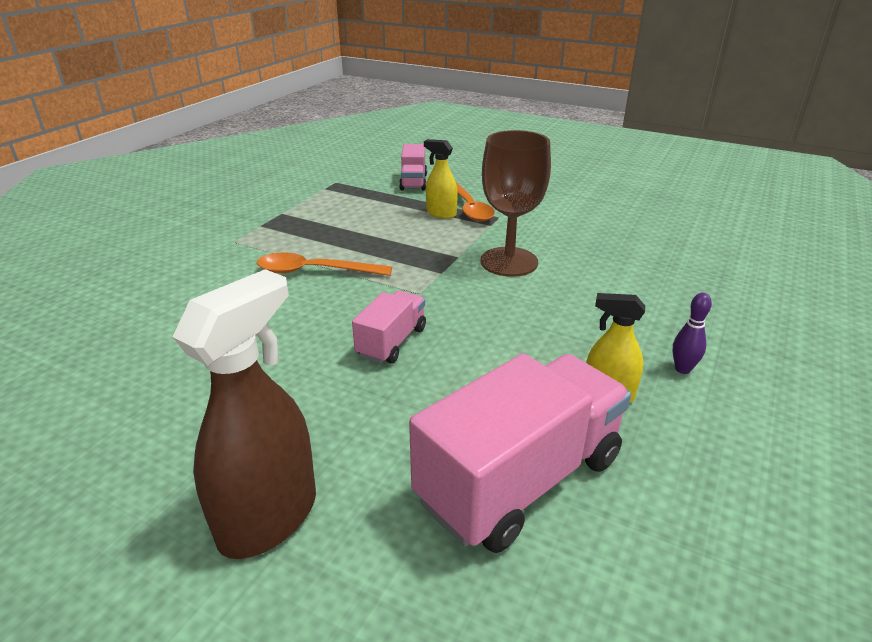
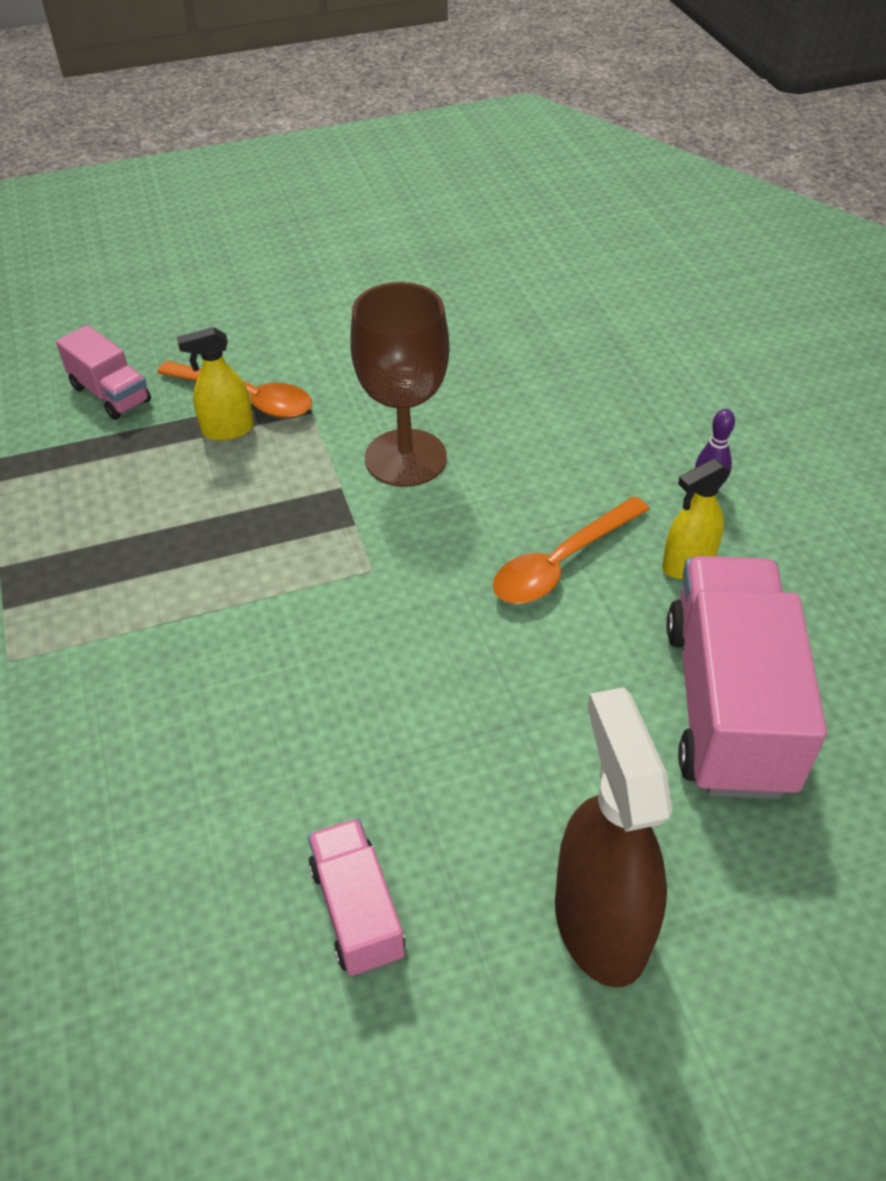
camera: 45 degrees left, 15 degrees up
orange spoon [257,253,392,276] -> orange spoon moved to [493,497,649,604]
pink truck [352,291,426,364] -> pink truck moved to [308,818,405,976]

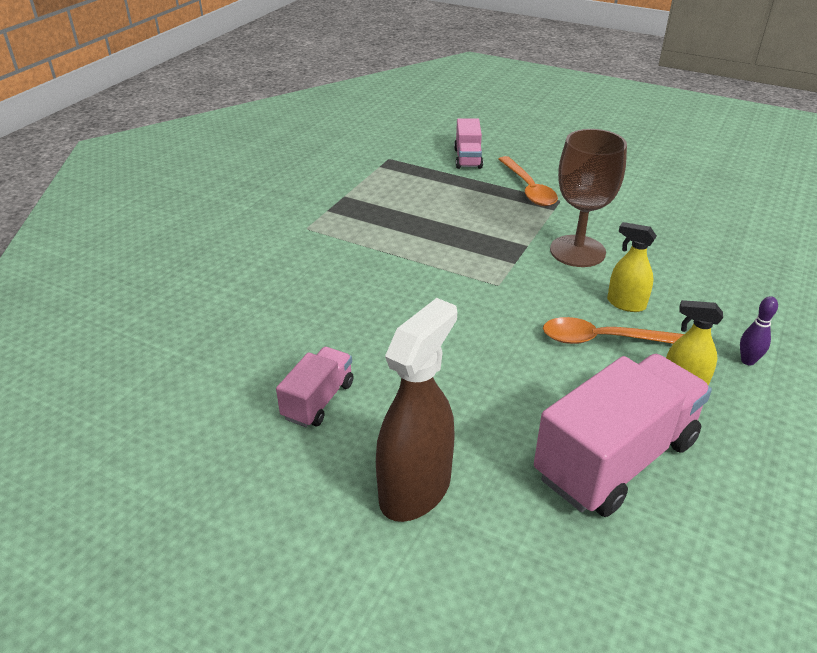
camera: 45 degrees right, 10 degrees down
yellow spray bottle [177,327,254,441] -> yellow spray bottle moved to [607,222,657,312]

